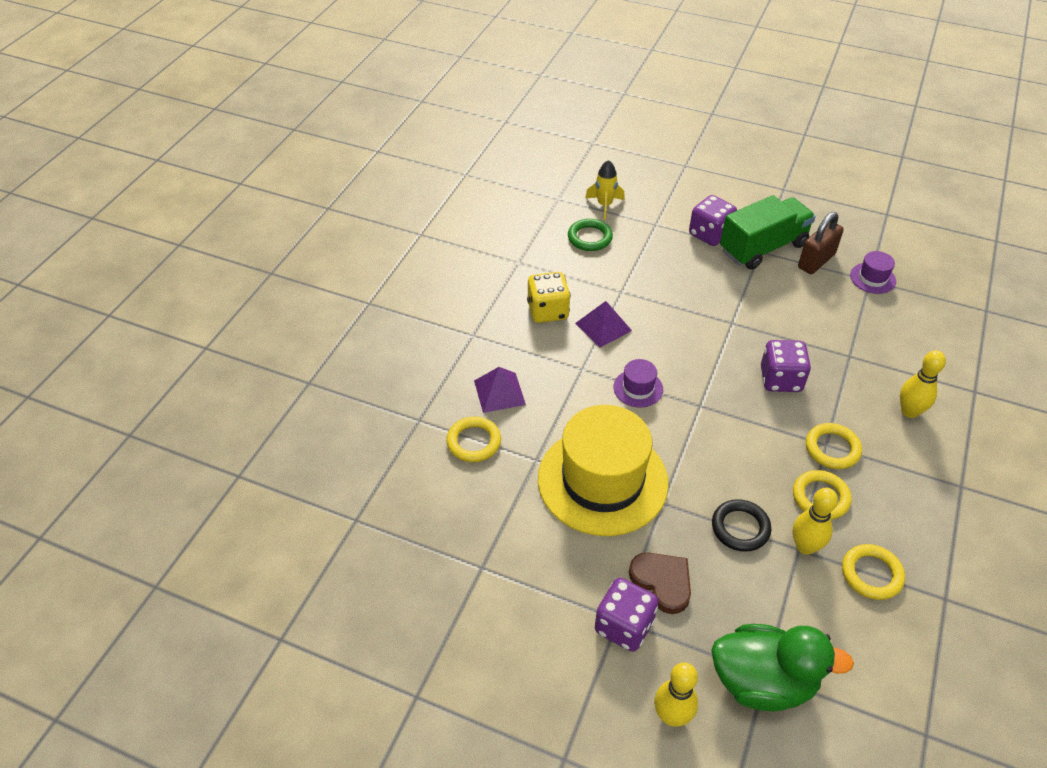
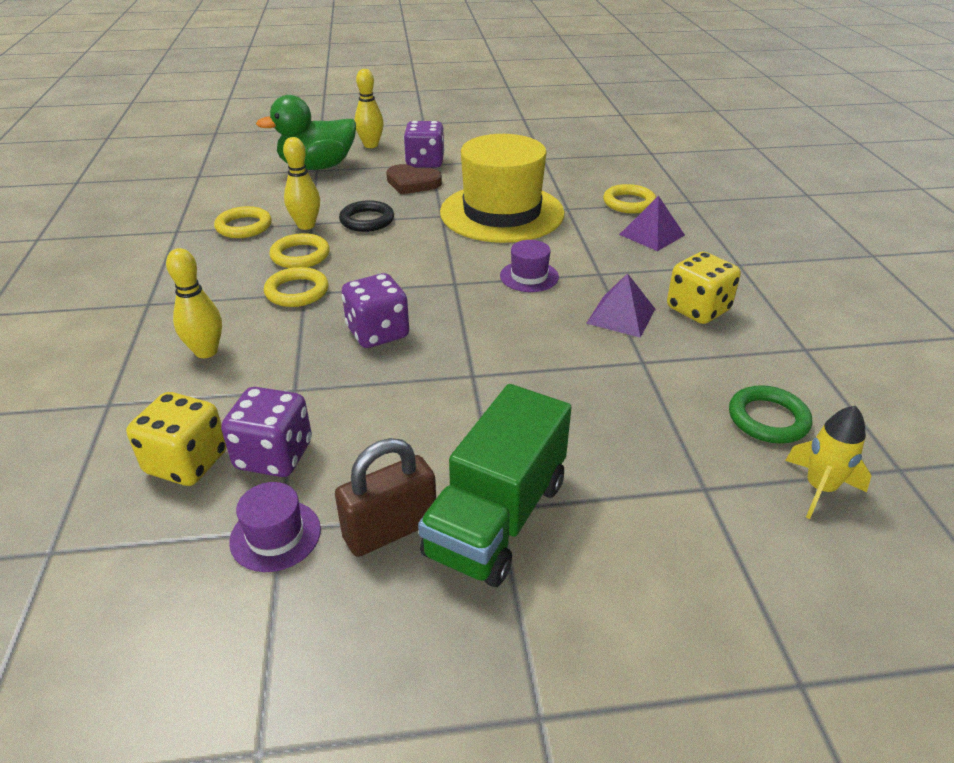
camera: 150 degrees right, 10 degrees down
purple dice [689,195,737,246] -> purple dice moved to [221,387,312,477]
brown padlock [798,212,844,274] -> brown padlock turned 45 degrees clockwise [335,438,436,557]
none -> yellow dice [126,392,227,486]

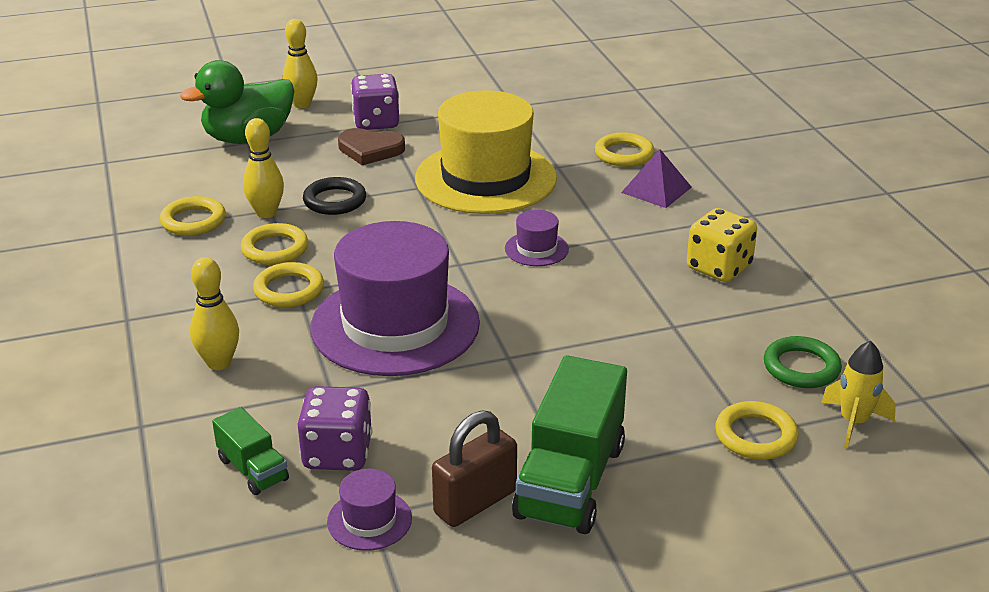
camera: 10 degrees left, 5 degrees down
yellow dice [126,392,227,486] -> green truck [212,407,289,495]
purple dice [342,273,409,348] -> purple hat [310,221,480,376]
purple pyramid [586,273,655,338] -> none
none -> yellow ring [715,401,799,460]

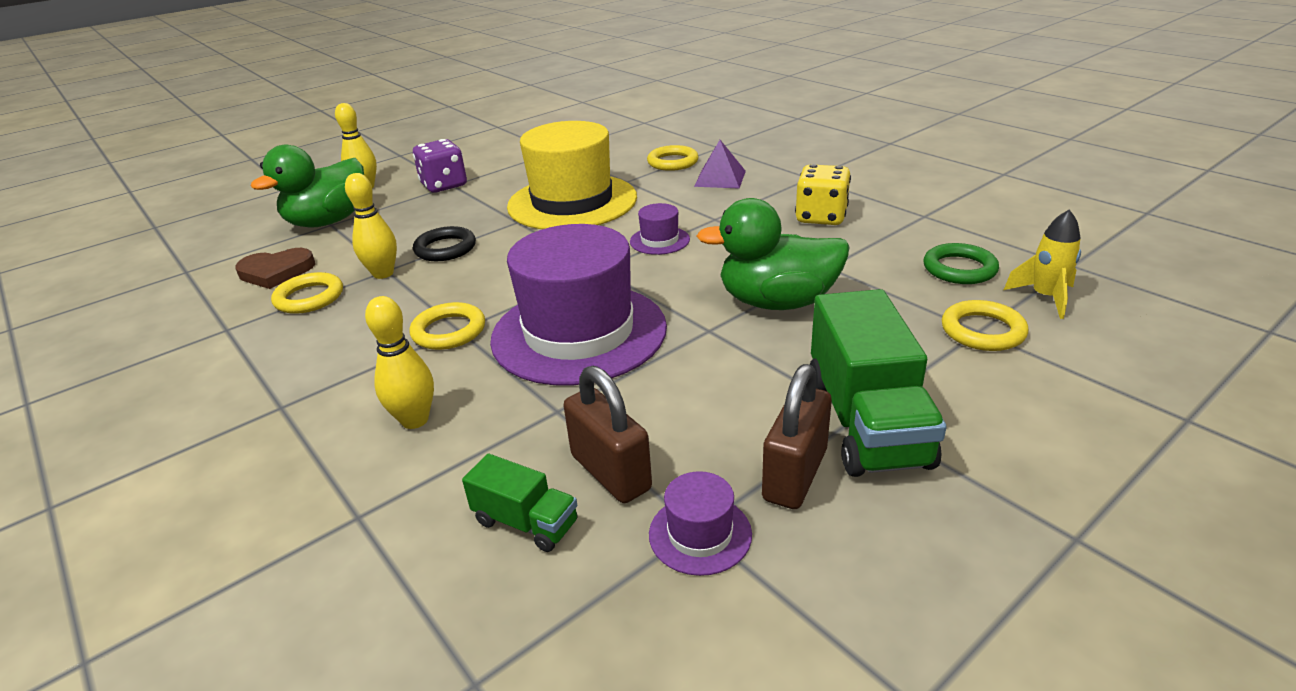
camera: 20 degrees left, 0 degrees up
yellow ring [241,223,308,265] -> none
purple dice [298,386,372,471] -> brown padlock [563,366,652,503]
brown heart [338,128,405,165] -> brown heart moved to [235,248,315,289]
none -> green duck [697,198,850,310]

